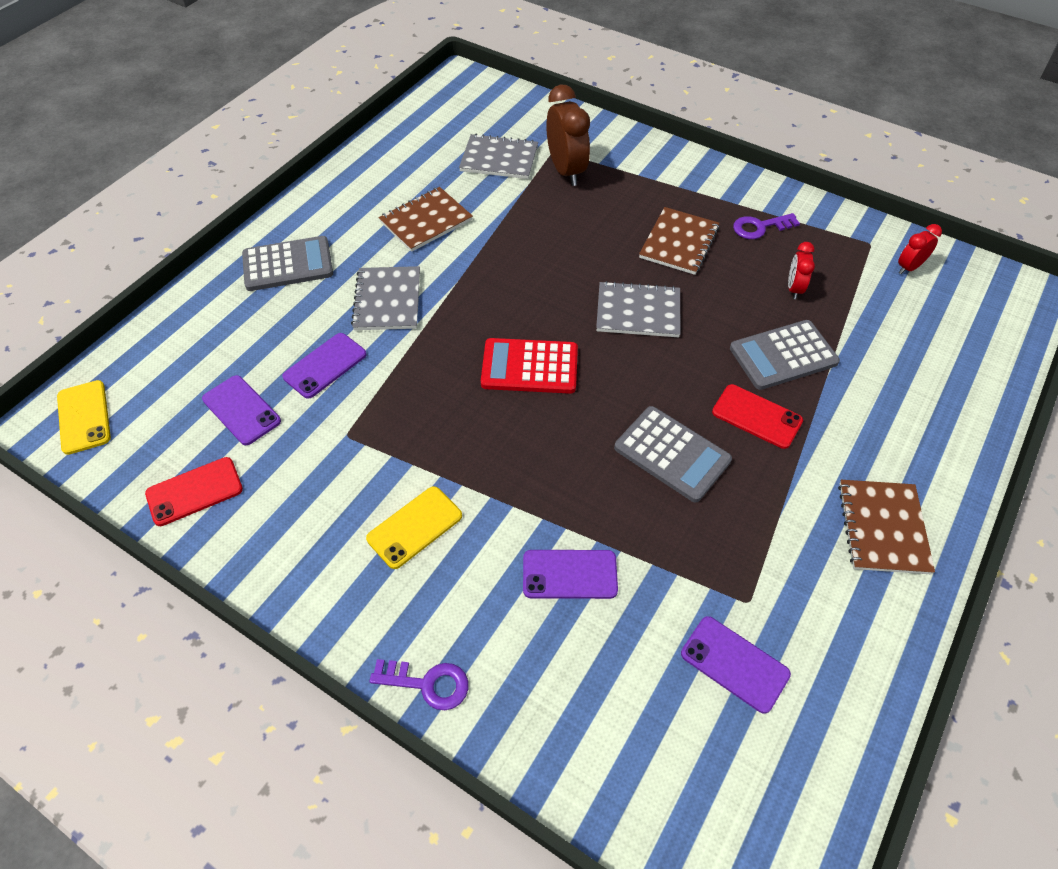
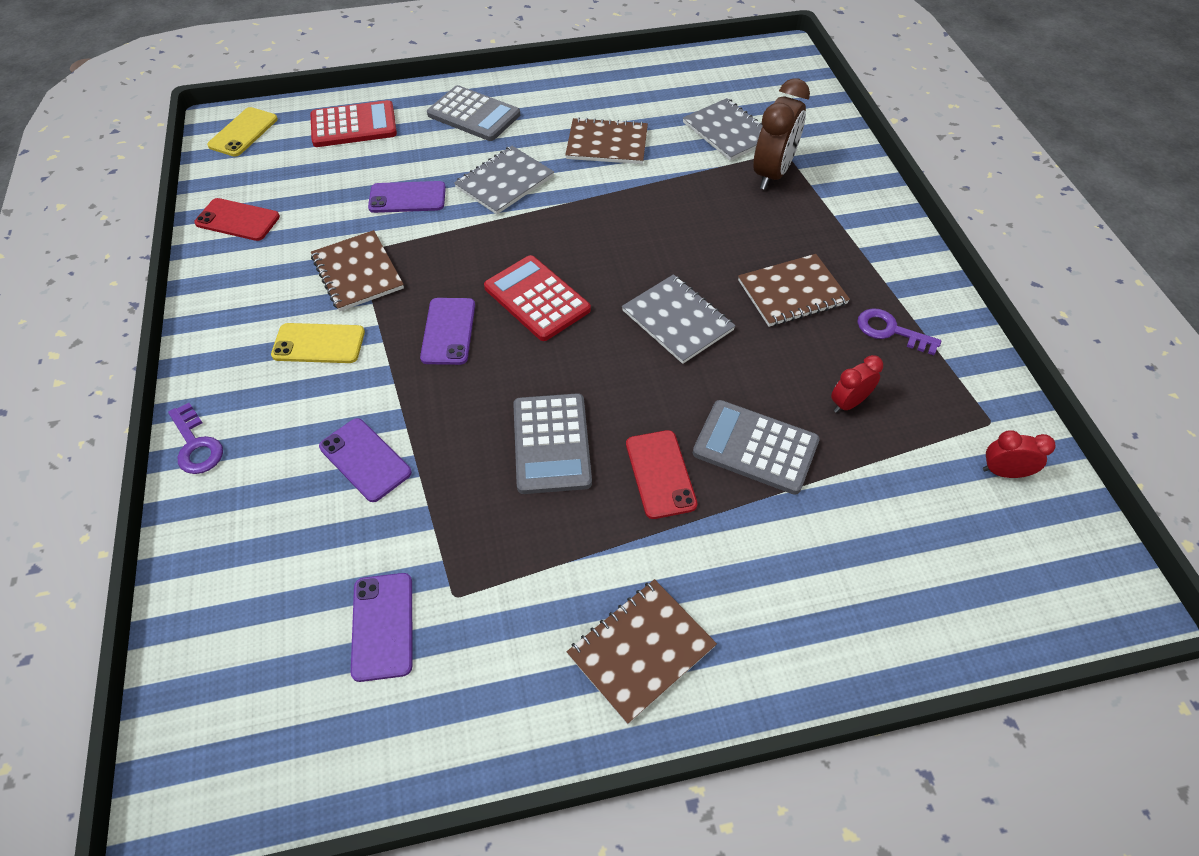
camera: 45 degrees right, 0 degrees up
purple phone [202,375,281,445] -> purple phone moved to [420,298,475,365]
none -> red calculator [310,100,397,147]
none -> brown notebook [311,230,404,312]

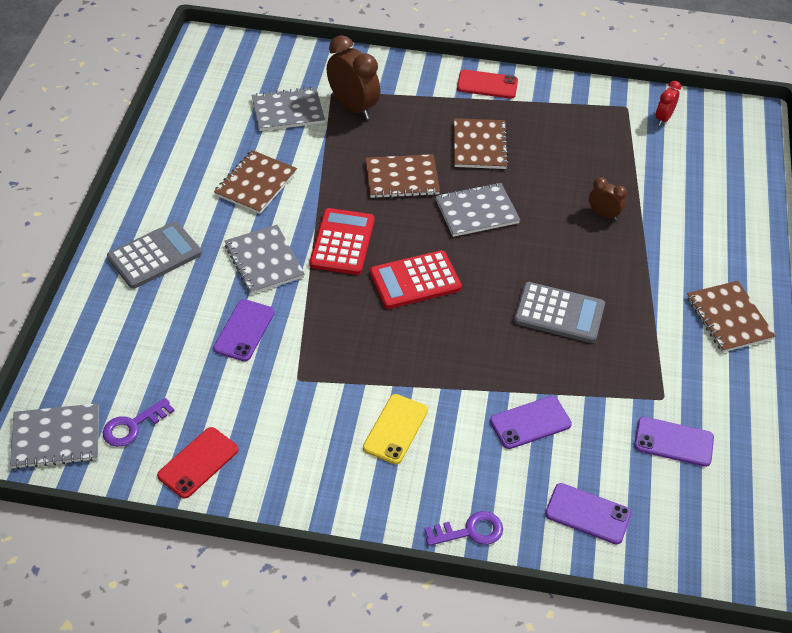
camera: 70 degrees left, 5 degrees down
yellow phone [207,107,278,157] -> grey notebook [10,403,99,469]
red calculator [310,100,397,147] -> red calculator moved to [310,208,375,275]
brown notebook [311,230,404,312] -> brown notebook moved to [365,154,440,198]
purple phone [420,298,475,365] -> purple phone moved to [545,483,631,545]
red phone [626,430,697,519] -> red phone moved to [457,70,518,99]
grey calculator [693,400,820,495] -> brown clock [589,177,627,220]
red clock [831,355,883,413] -> none
purple key [858,308,941,355] -> purple key moved to [103,398,175,447]

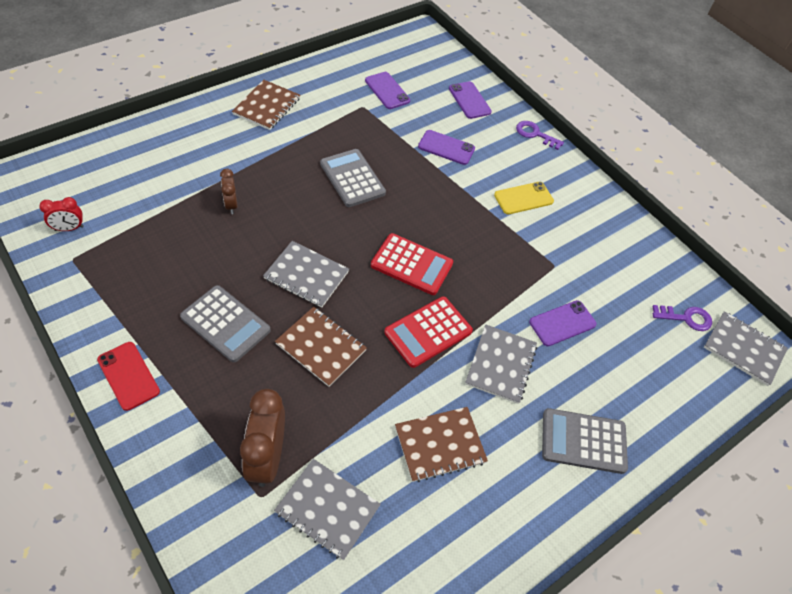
camera: 140 degrees left, 5 degrees up
red phone [157,427,238,498] -> none
brown notebook [454,118,509,169] -> grey calculator [180,285,271,362]

